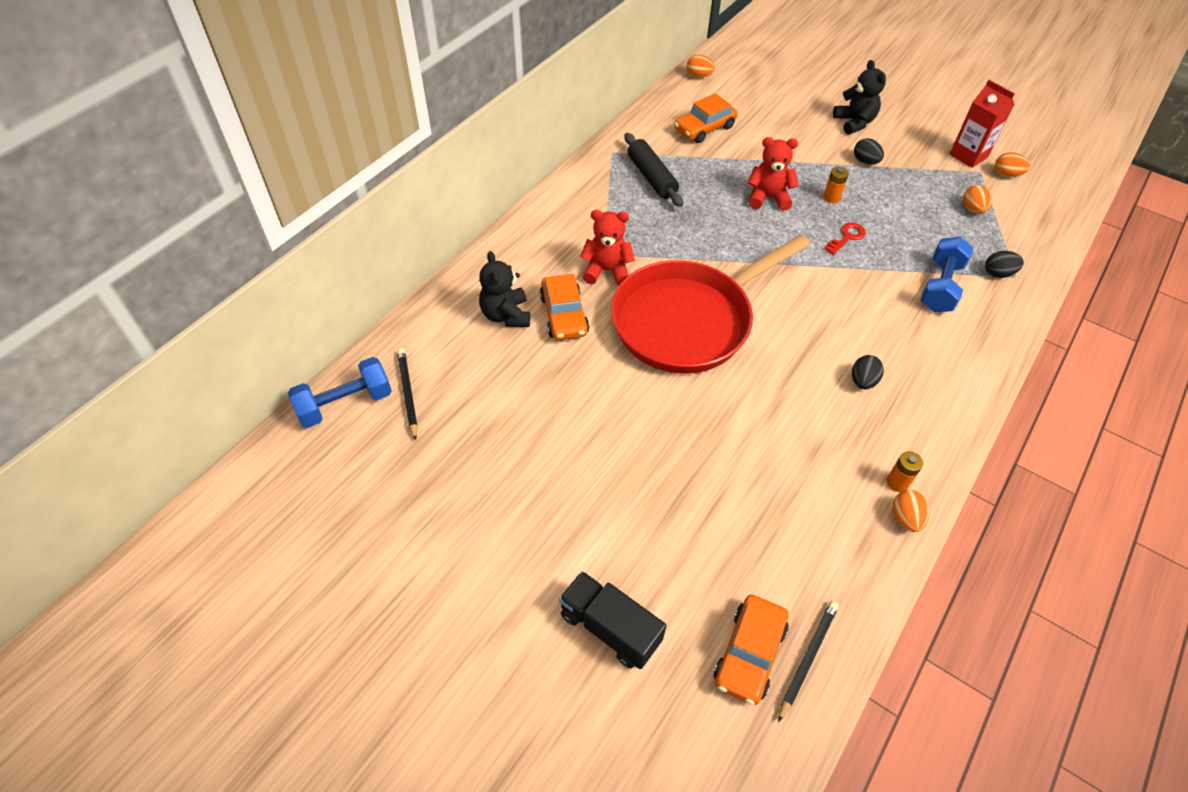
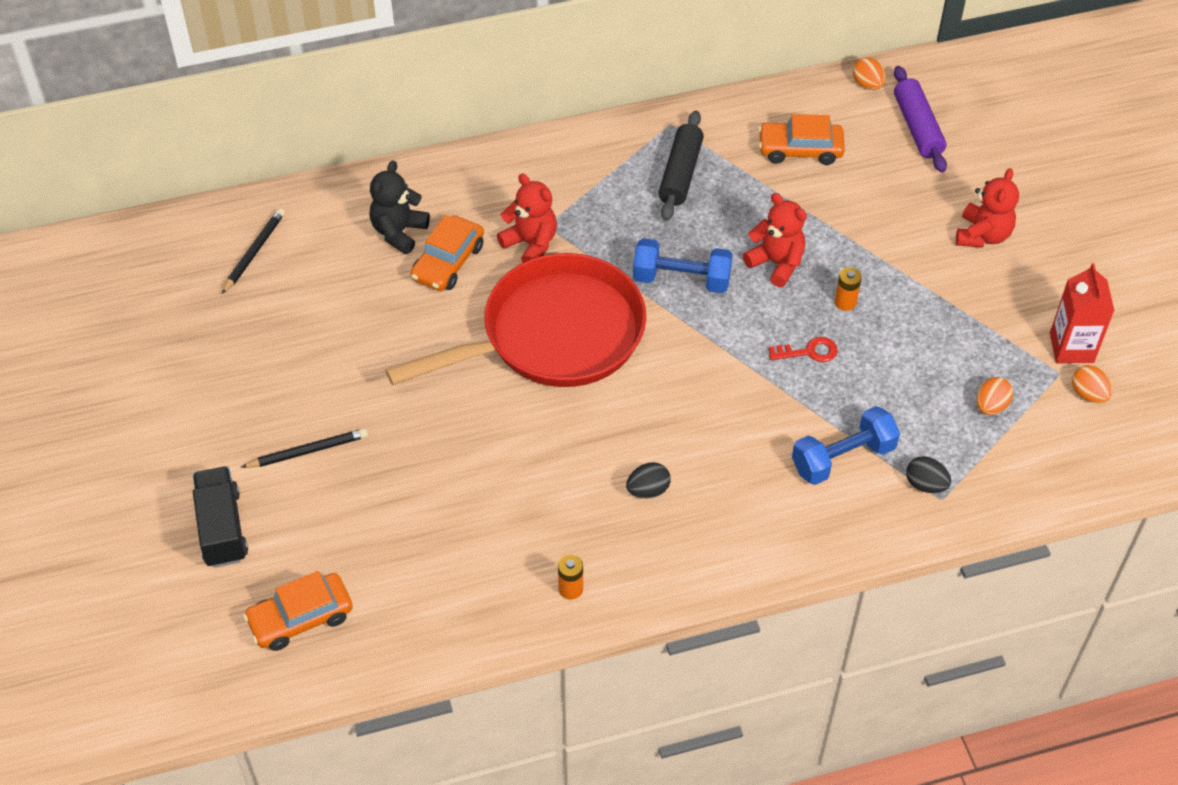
camera: 40 degrees right, 0 degrees up
blue dumbbell [288,357,392,428] -> blue dumbbell moved to [633,238,733,293]
red pan [611,234,810,373] -> red pan turned 150 degrees clockwise [385,253,646,387]
black pencil [778,601,839,722] -> black pencil moved to [241,428,368,468]
black teddy bear [833,60,886,134] -> red teddy bear [956,168,1019,248]
black egg [854,138,884,165] -> none
orange egg [893,490,929,532] -> none
none -> purple rolling pin [894,66,947,173]

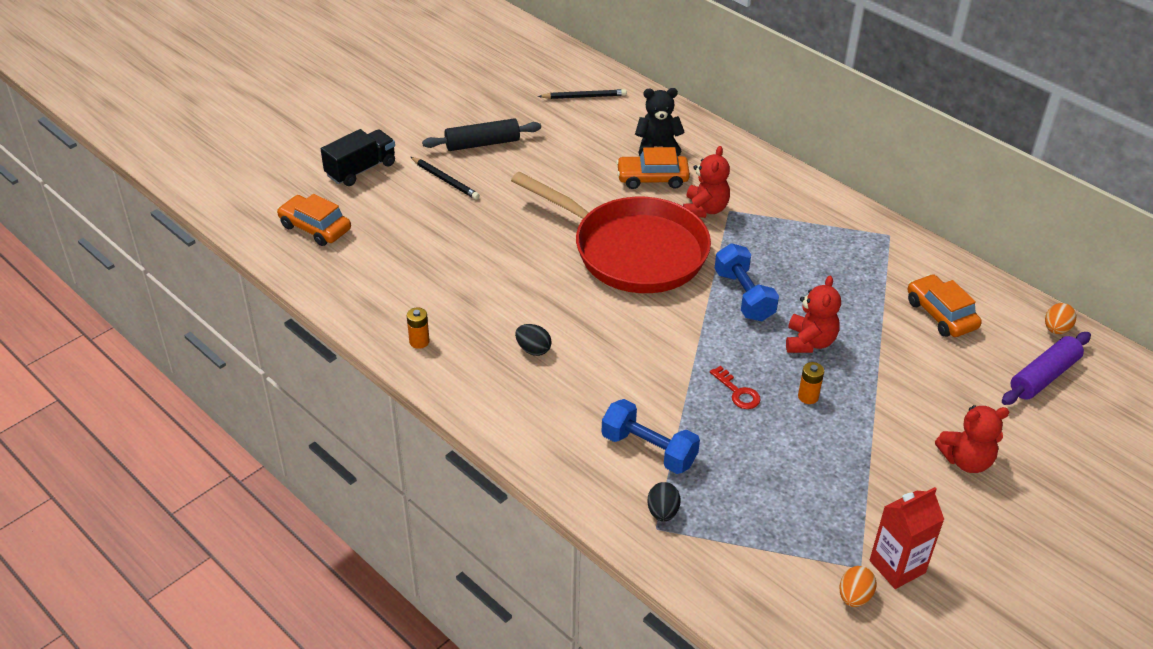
camera: 60 degrees right, 10 degrees down
black rolling pin [659,111,704,221] -> black rolling pin moved to [422,118,541,151]
orange egg [976,377,1013,415] -> none

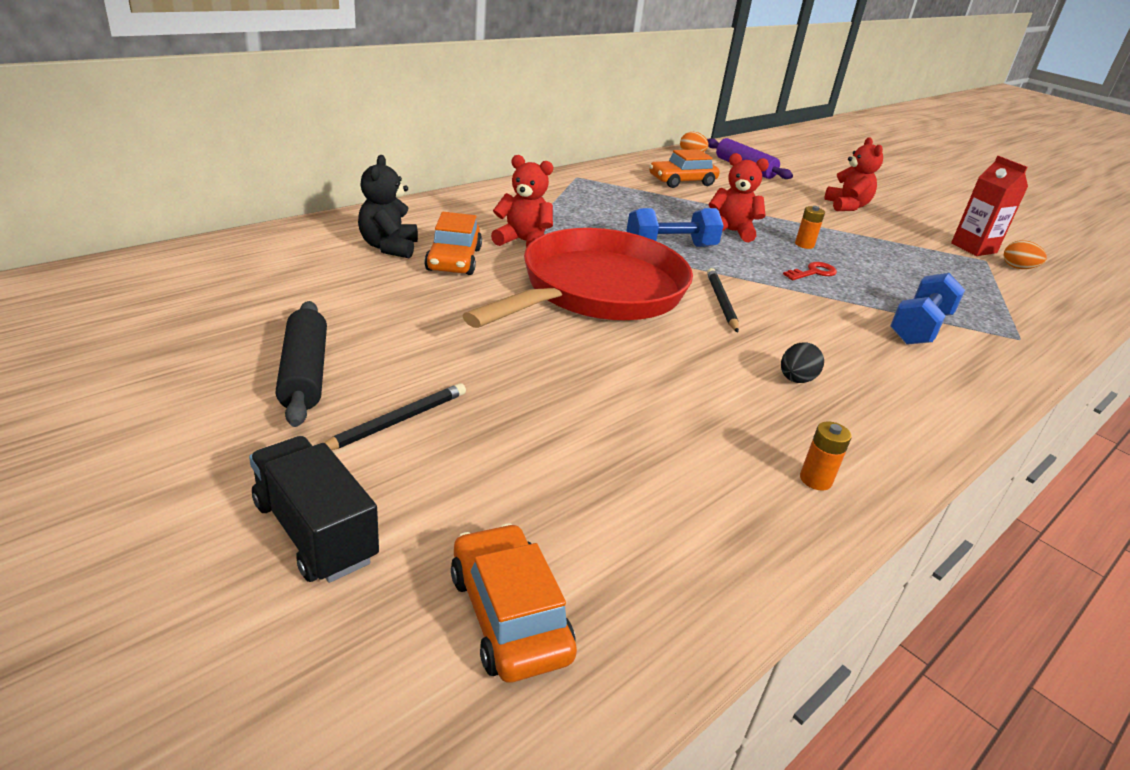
camera: 90 degrees left, 10 degrees down
orange car [277,194,351,246] -> orange car turned 120 degrees clockwise [451,523,577,683]
black pencil [538,89,627,99] -> black pencil moved to [707,268,739,333]
black egg [647,482,680,522] -> none

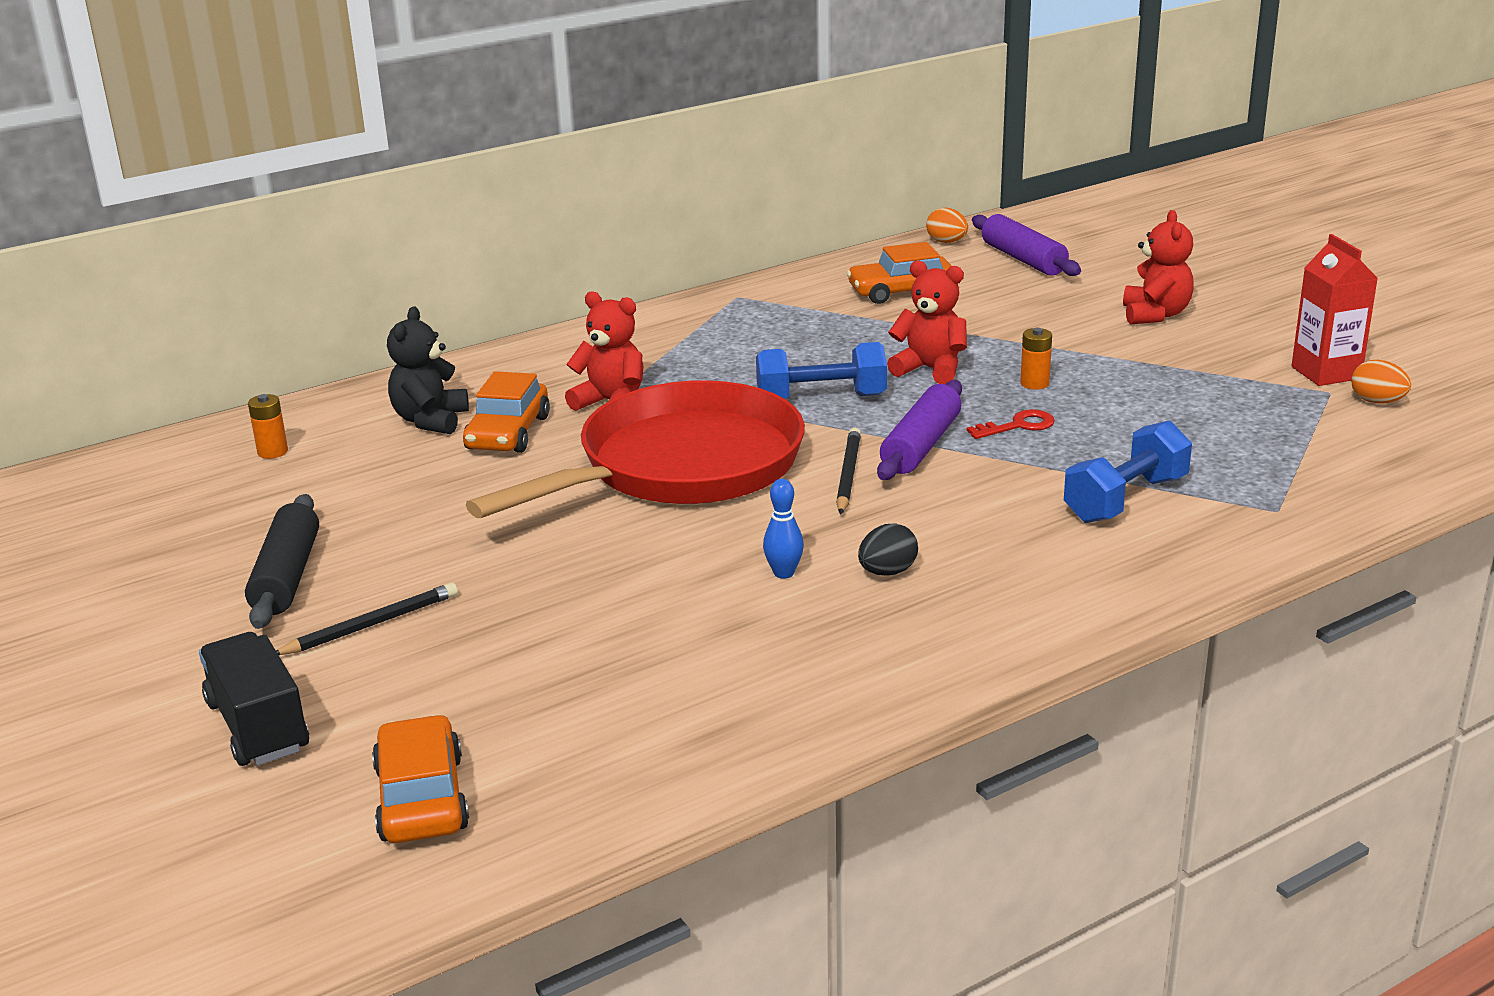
camera: 15 degrees right, 5 degrees down
orange battery [800,421,852,491] -> orange battery moved to [248,394,288,459]
none -> blue bowling pin [763,479,804,579]
none -> purple rolling pin [877,380,962,480]

